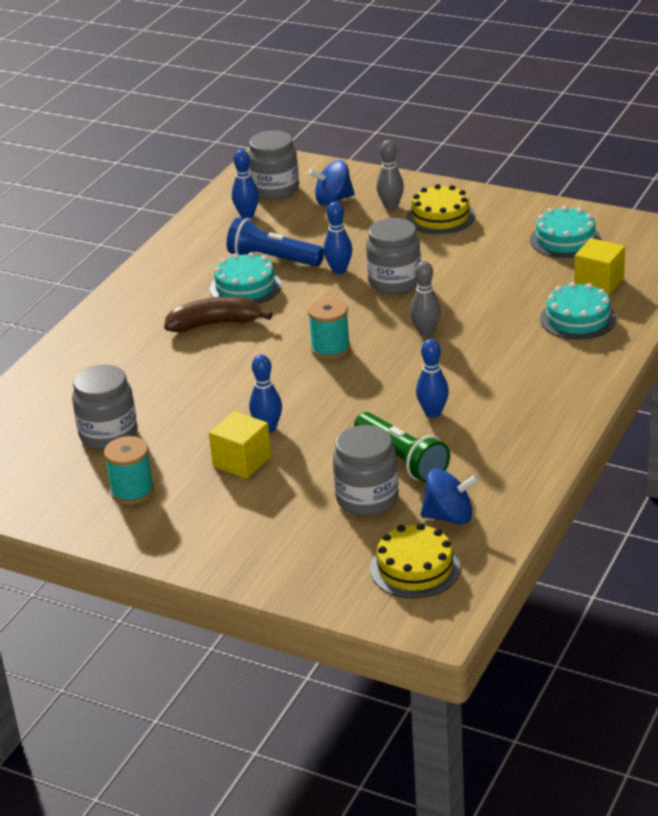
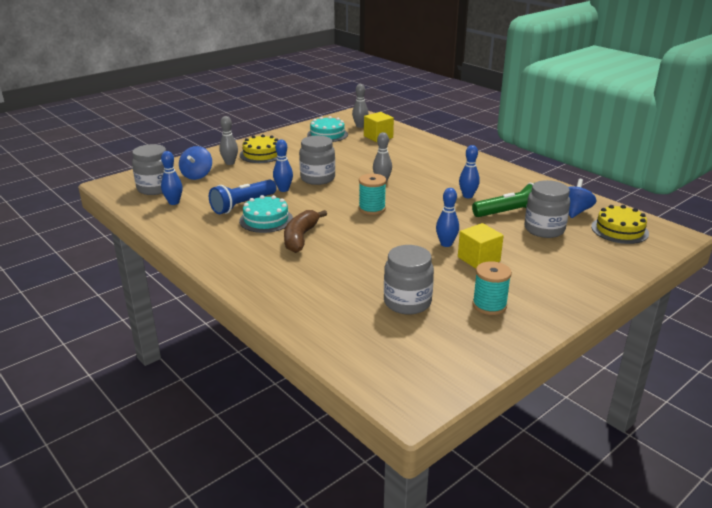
camera: 70 degrees left, 5 degrees down
turquoise cake [540,282,616,340] -> none
none -> grey bowling pin [352,84,368,128]

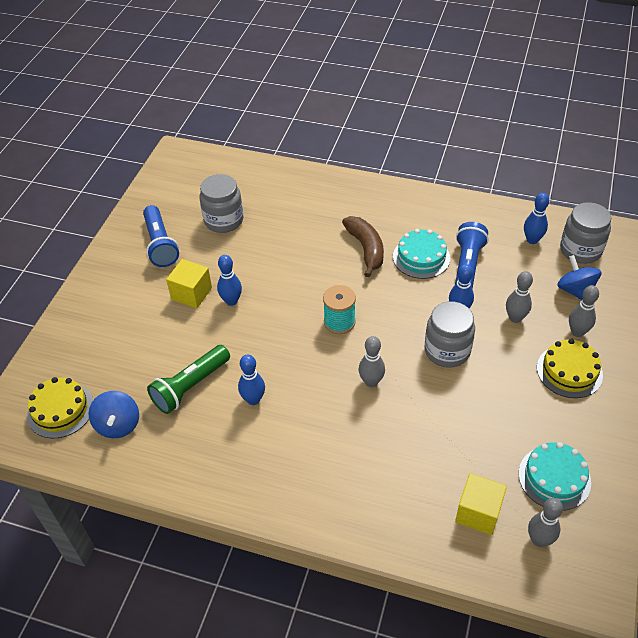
camera: 150 degrees right, 20 degrees up
turquoise spool [472,261,512,315] -> blue flashlight [143,205,179,267]
grey jar [524,180,570,238] -> none
none -> grey bowling pin [506,271,533,323]

